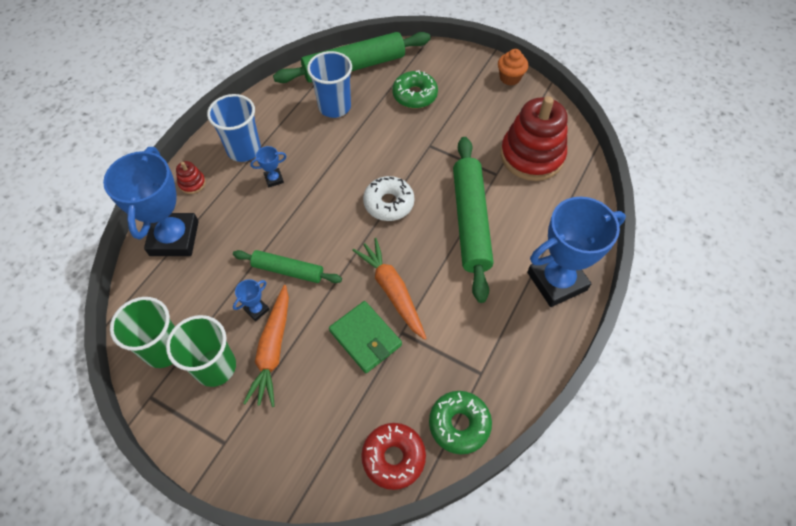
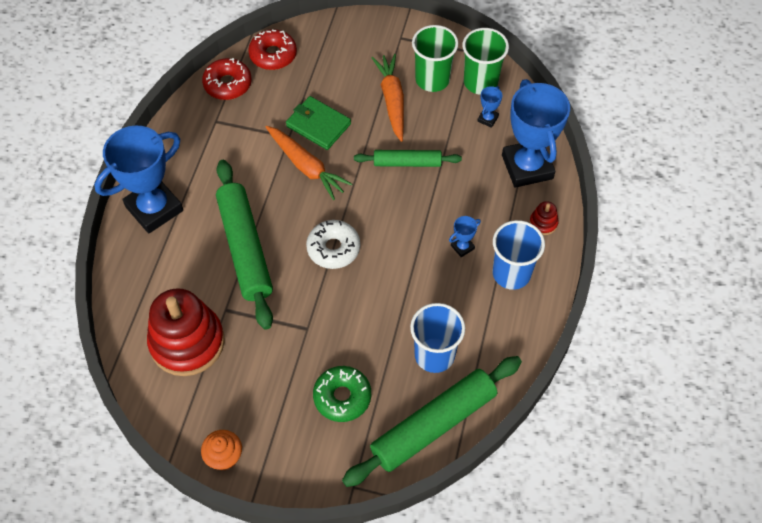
camera: 165 degrees right, 0 degrees up
blue trophy [233,279,270,321] -> blue trophy moved to [477,86,503,128]
green donut [429,391,492,454] -> red donut [202,58,252,100]

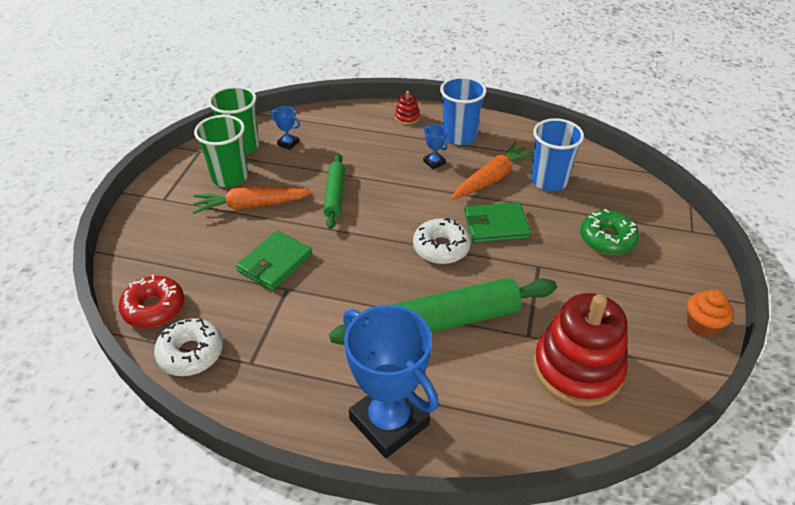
camera: 90 degrees left, 15 degrees down
red donut [202,58,252,100] -> white donut [154,318,223,376]
orange carrot [266,126,352,200] -> orange carrot moved to [451,142,534,200]
green rolling pin [342,356,522,487] -> none
blue trophy [502,79,570,188] -> none
none -> green wallet [464,202,531,243]

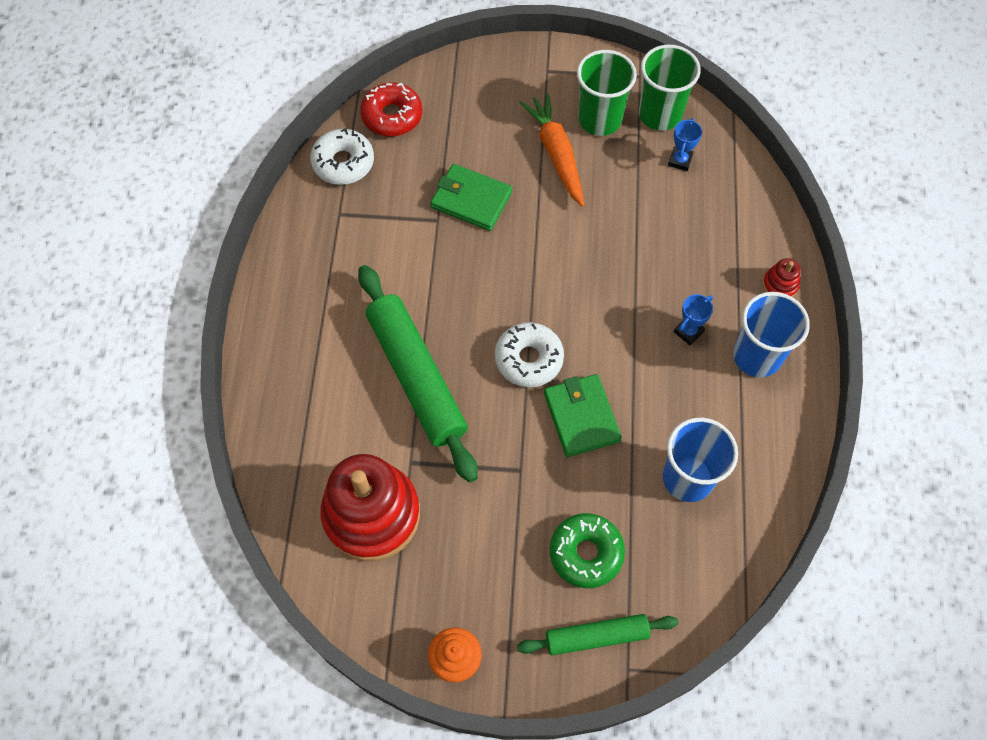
camera: 80 degrees right, 20 degrees up
green rolling pin [323,153,345,229] -> green rolling pin moved to [517,614,678,655]
blue trophy [343,305,439,458] -> none
orange carrot [451,142,534,200] -> none

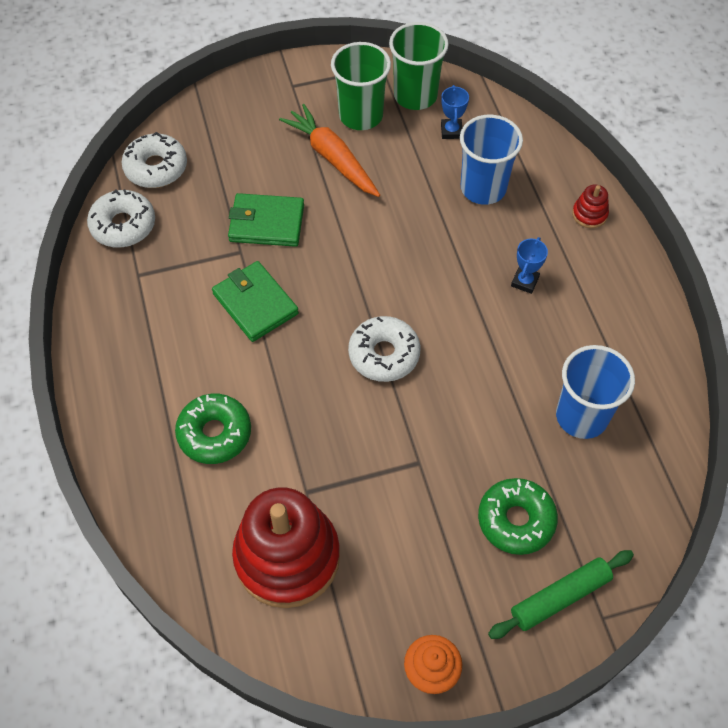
camera: 20 degrees left, 5 degrees down
green rolling pin [358,265,478,483] -> none
red donut [360,82,423,137] -> white donut [122,132,187,188]
green wallet [544,374,622,457] -> green wallet moved to [212,261,299,342]
blue cup [733,292,810,378] -> blue cup moved to [460,115,523,205]
none -> green donut [175,394,251,464]

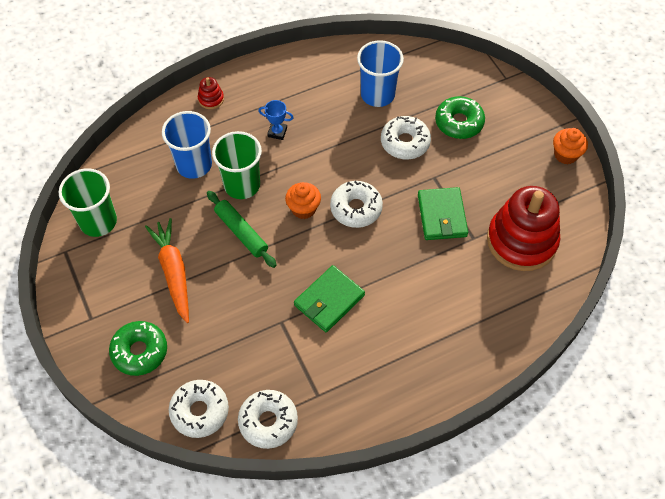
camera: 100 degrees left, 0 degrees up
green donut [175,394,251,464] -> green donut moved to [109,321,167,376]
green wallet [228,193,304,247] -> green wallet moved to [418,187,468,240]
orange carrot [279,104,380,197] -> orange carrot turned 120 degrees clockwise [145,218,189,323]
green cup [331,42,391,130] -> green cup moved to [212,131,262,199]
blue trophy [441,85,469,139] -> none
green rolling pin [488,550,634,639] -> green rolling pin moved to [207,191,277,268]
none -> orange cupcake [285,182,321,219]
none -> white donut [381,116,431,160]

